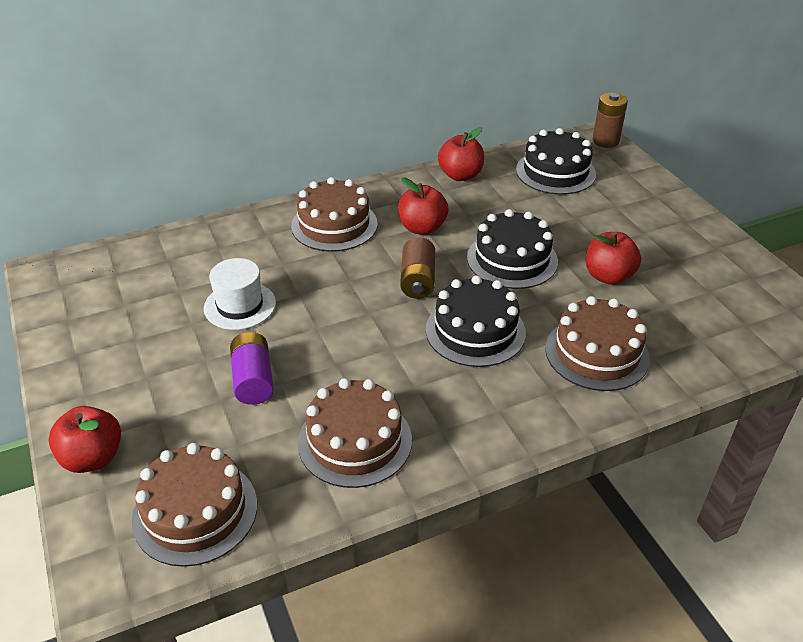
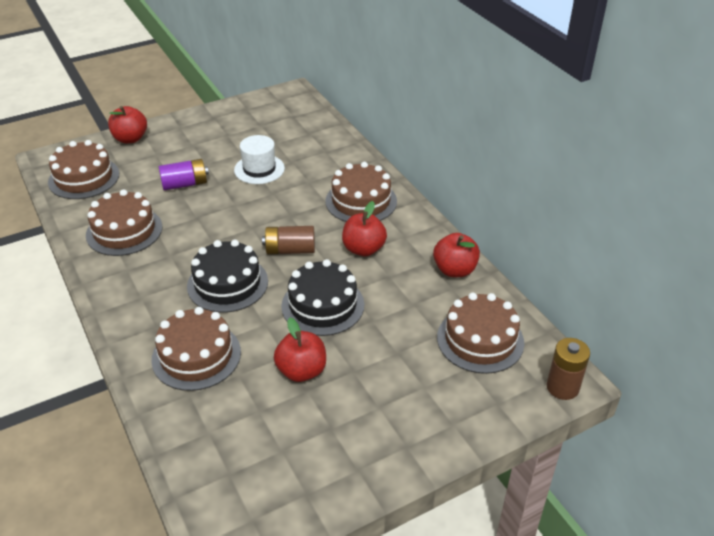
camera: 85 degrees right, 0 degrees up
black cake [516,128,596,195] -> brown cake [437,293,524,374]

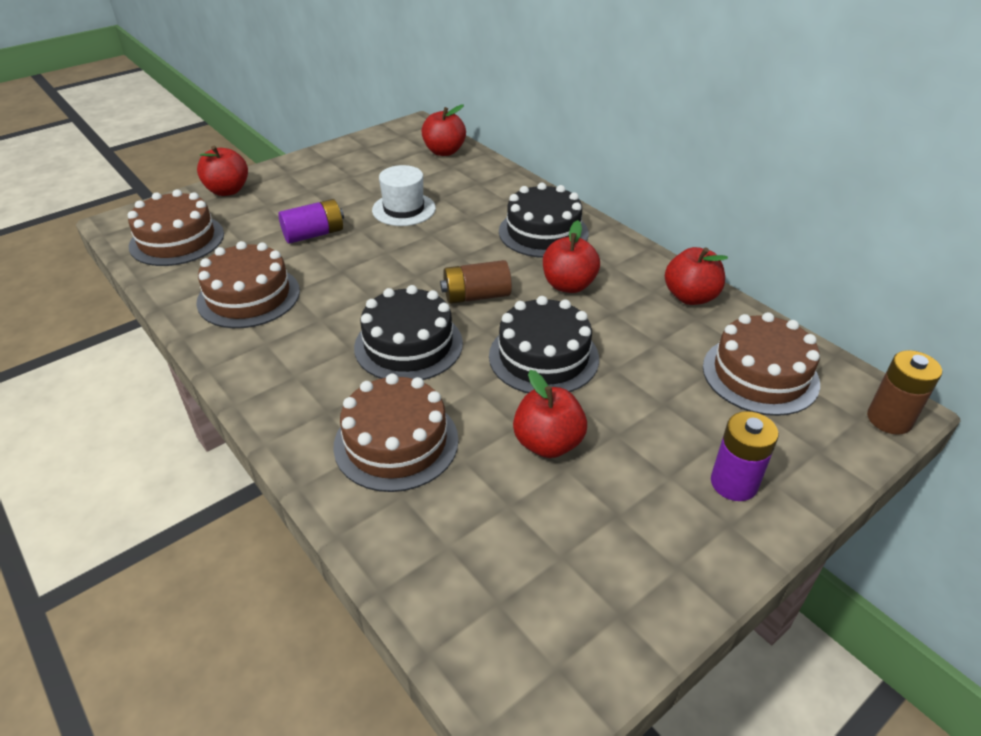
camera: 10 degrees left, 0 degrees up
brown cake [325,162,397,222] -> black cake [499,183,588,258]
none -> red apple [421,105,466,156]
none -> purple battery [711,411,779,501]

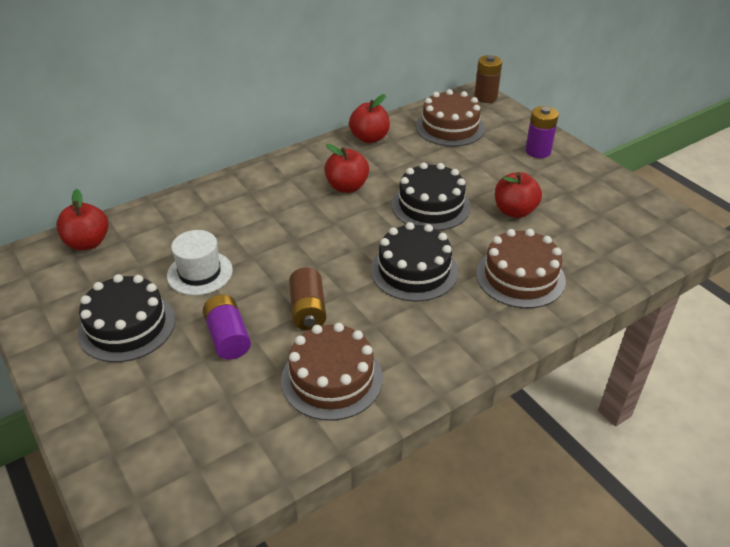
camera: 85 degrees left, 0 degrees up
brown cake [128,189,224,266] -> none
red apple [197,146,248,196] -> none
brown battery [440,260,512,304] -> brown battery moved to [289,267,326,331]
black cake [499,183,588,258] -> black cake moved to [78,274,175,362]

